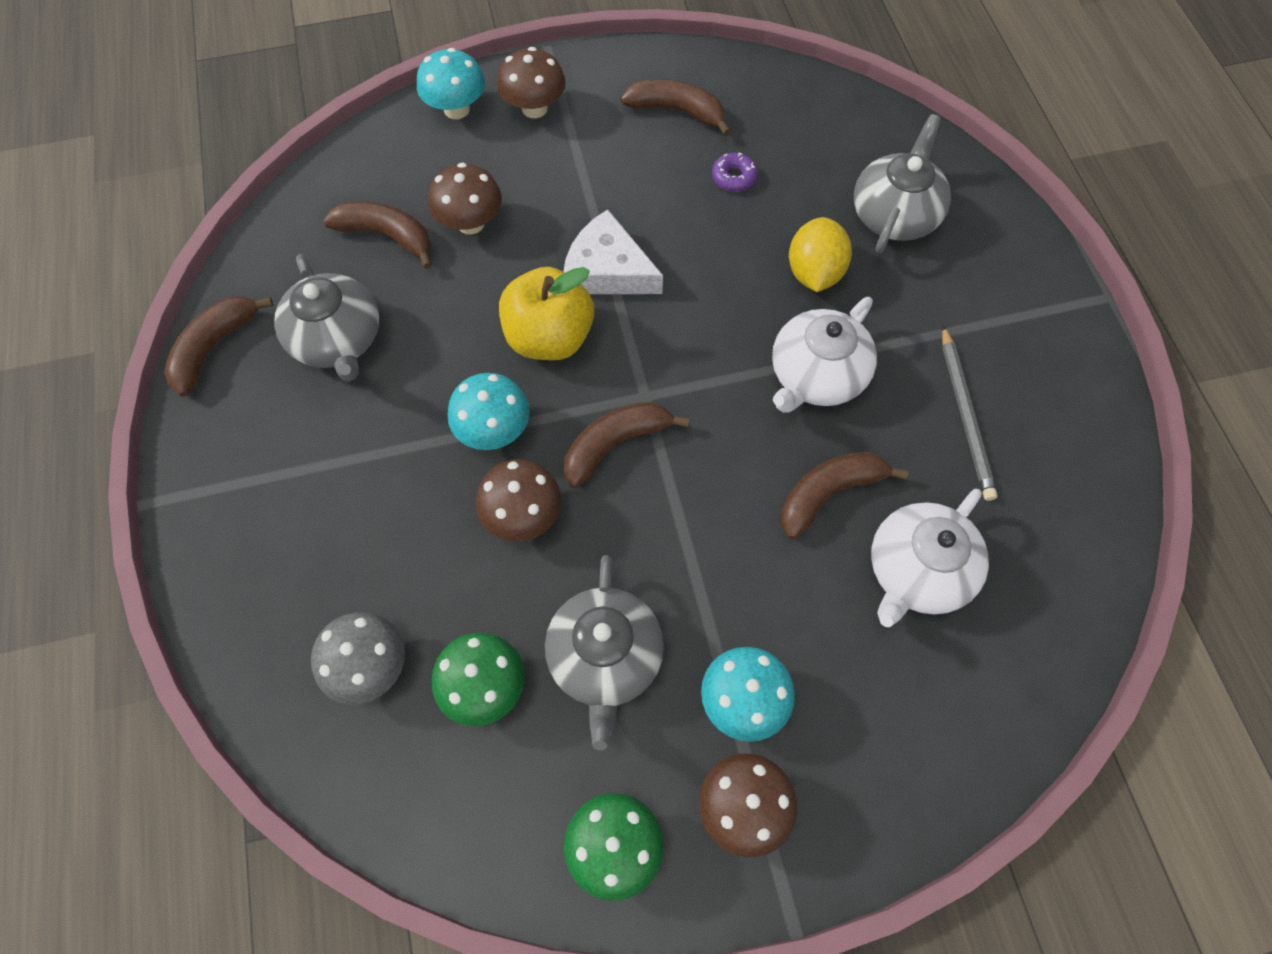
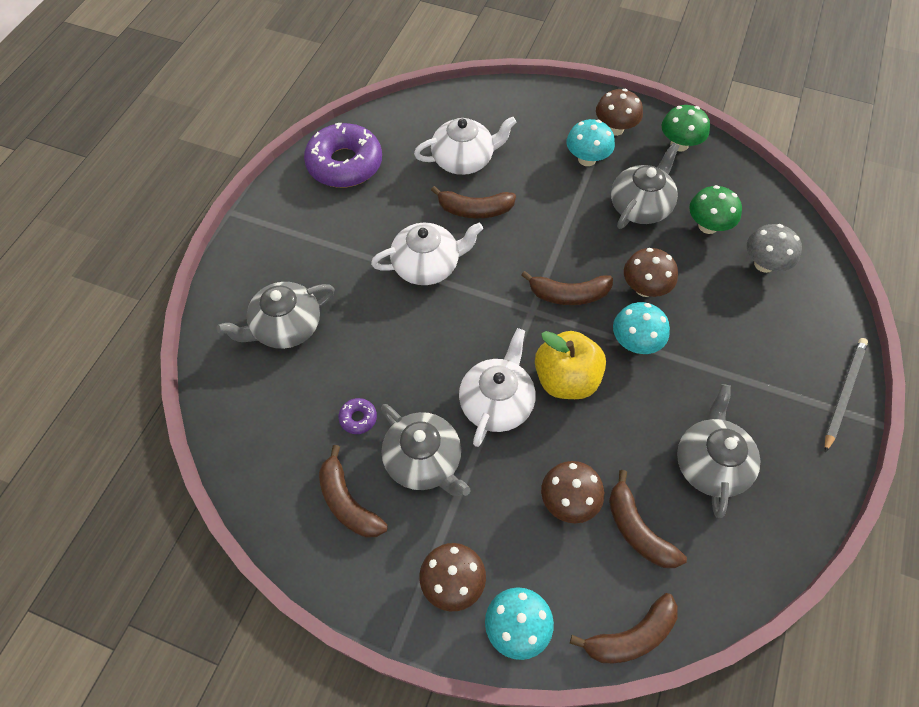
camera: 145 degrees left, 5 degrees down
brown banana [164,296,273,397] -> brown banana moved to [570,593,678,663]
white cheese [564,209,663,294] -> white teapot [459,328,535,447]
yellow lemon [789,217,852,292] -> none
grey pencil [942,325,997,501] -> grey pencil moved to [825,338,868,453]
none -> purple donut [304,122,382,188]
none -> grey teapot [381,404,471,496]

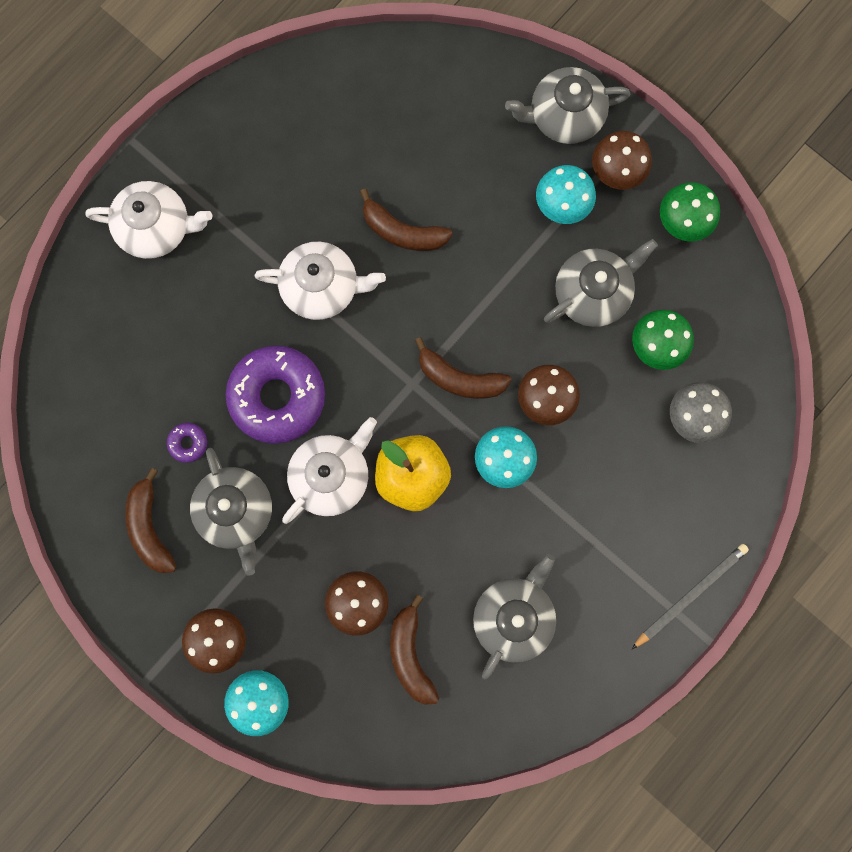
camera: 20 degrees right, 20 degrees up
grey teapot [217,282,335,349] -> grey teapot moved to [505,67,631,144]
purple donut [304,122,382,188] -> purple donut moved to [226,345,325,444]
white teapot [414,116,517,175] -> white teapot moved to [85,181,213,259]
brown banana [570,593,678,663] -> none

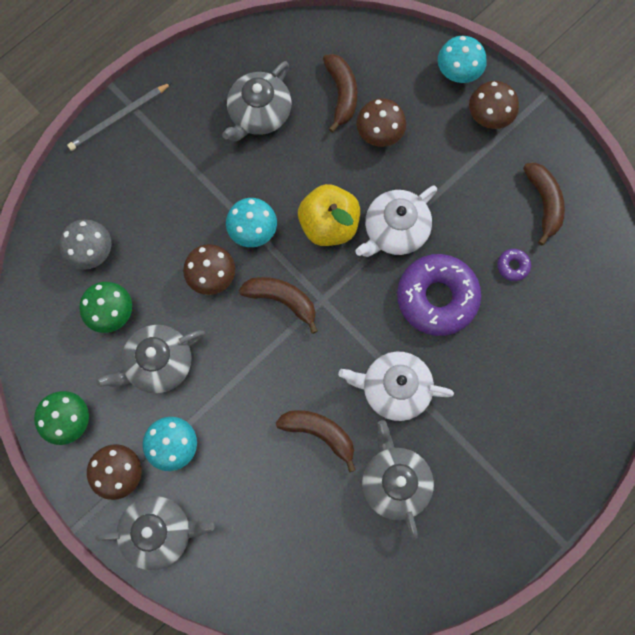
camera: 175 degrees left, 5 degrees down
white teapot [85,181,213,259] -> none
grey teapot [190,448,272,576] -> grey teapot moved to [362,420,434,540]

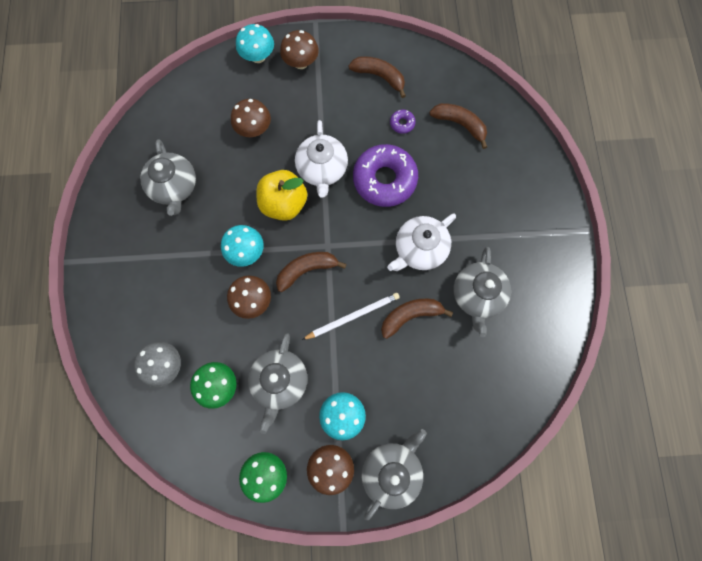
camera: 50 degrees left, 0 degrees up
grey pencil [67,83,171,151] -> none
brown banana [323,54,357,133] -> brown banana moved to [429,103,487,149]
grey teapot [362,420,434,540] -> grey teapot turned 105 degrees counterclockwise [454,247,511,337]
none -> white pencil [302,293,400,340]

